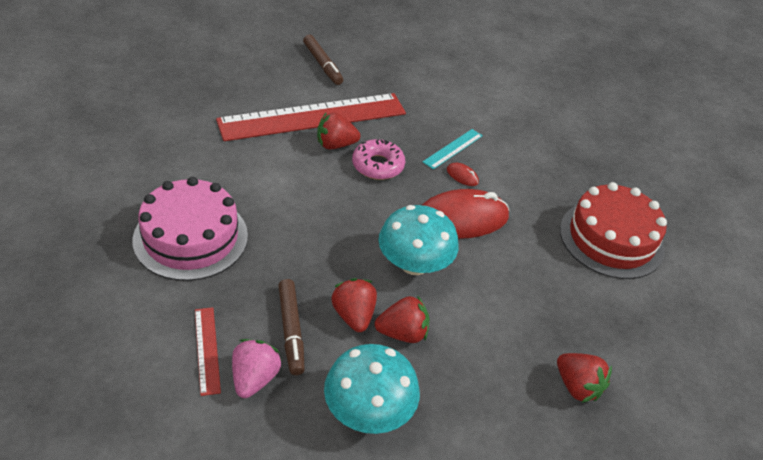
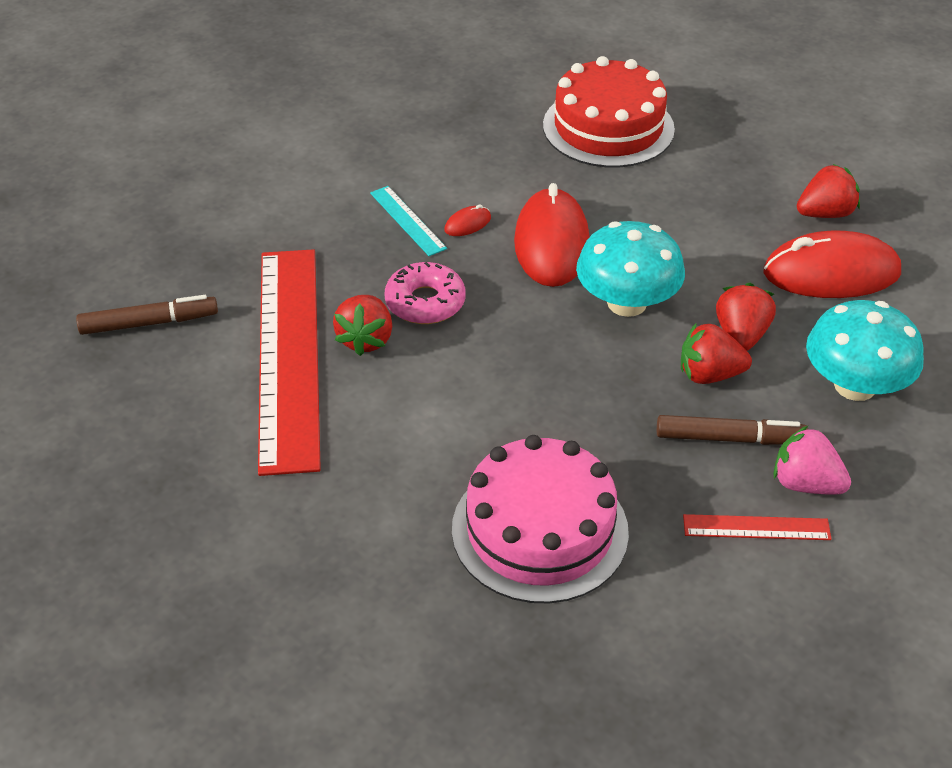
camera: 70 degrees left, 0 degrees up
none -> red mouse [764,231,901,298]

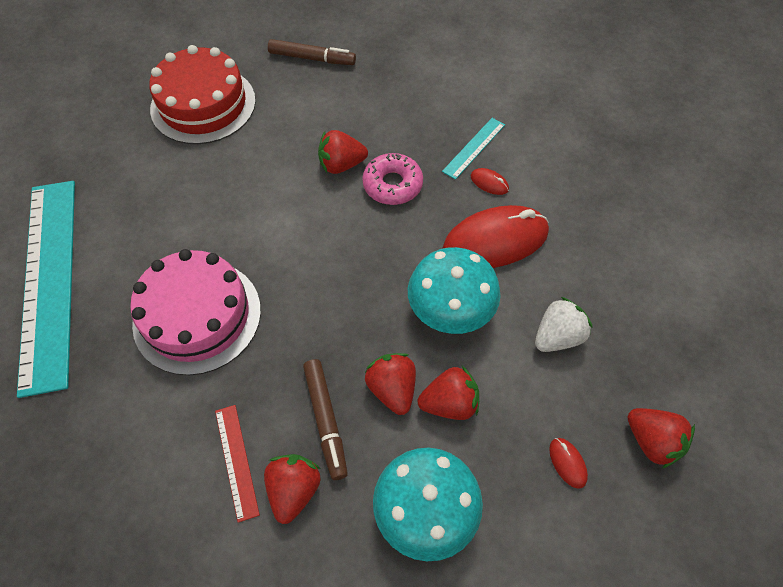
camera: 70 degrees right, 15 degrees up
brown marker [76,295,218,335] -> brown marker turned 45 degrees counterclockwise [268,39,356,65]
red ruler [258,249,321,476] -> none
red cake [543,56,675,167] -> red cake moved to [149,45,256,144]
red mouse [764,231,901,298] -> red mouse [549,438,588,489], size x0.40
pink strawberry [773,426,851,495] -> red strawberry [264,454,321,524]
none -> turquoise ruler [17,181,75,398]
none -> white strawberry [535,297,593,352]

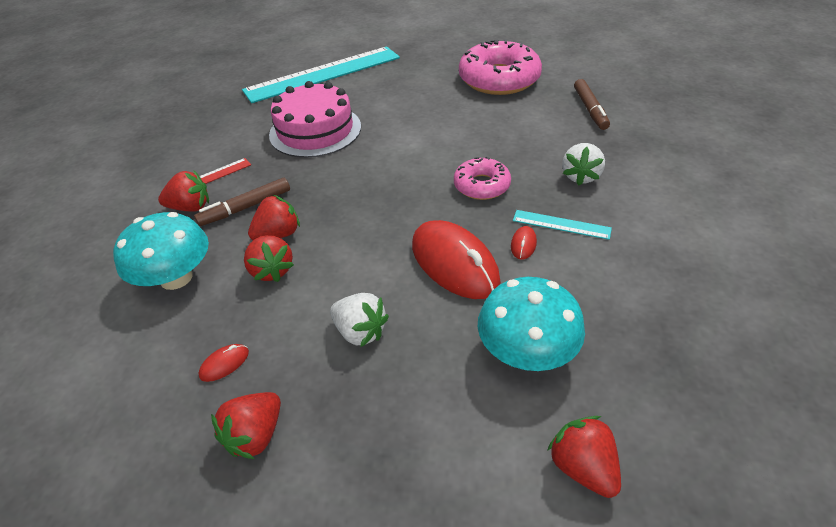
camera: 75 degrees right, 15 degrees down
red cake [149,45,256,144] -> pink donut [459,39,542,95]
red strawberry [318,130,368,174] -> red strawberry moved to [547,416,621,498]
turquoise mushroom [408,247,501,334] -> turquoise mushroom moved to [478,277,585,371]
none -> white strawberry [562,143,605,185]

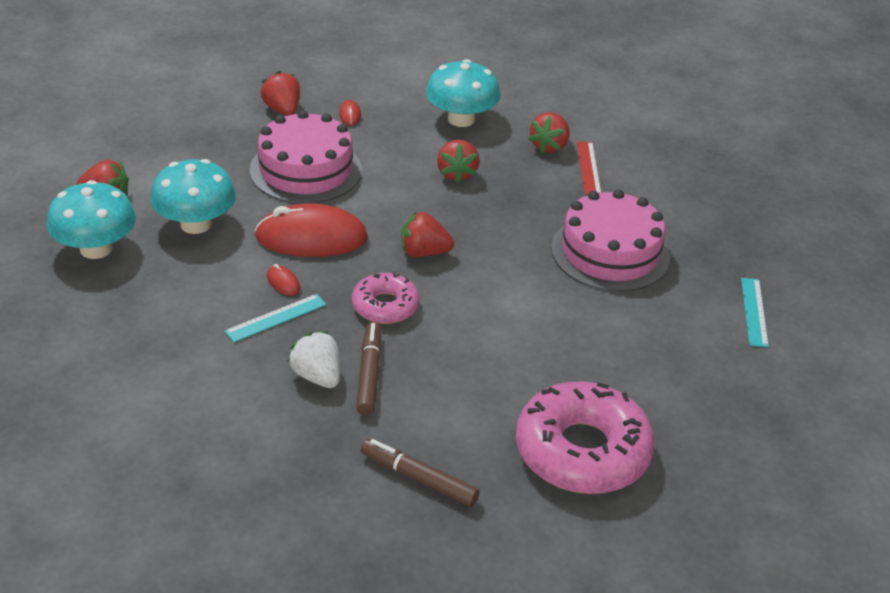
camera: 120 degrees right, 5 degrees down
brown marker [194,178,290,226] -> brown marker moved to [356,322,382,416]
turquoise ruler [242,47,400,103] -> turquoise ruler [741,278,769,347], size x0.41
red strawberry [244,235,294,282] -> red strawberry moved to [401,212,454,257]
white strawberry [330,293,389,347] -> pink cake [250,110,362,204]
none -> turquoise mushroom [47,180,136,259]

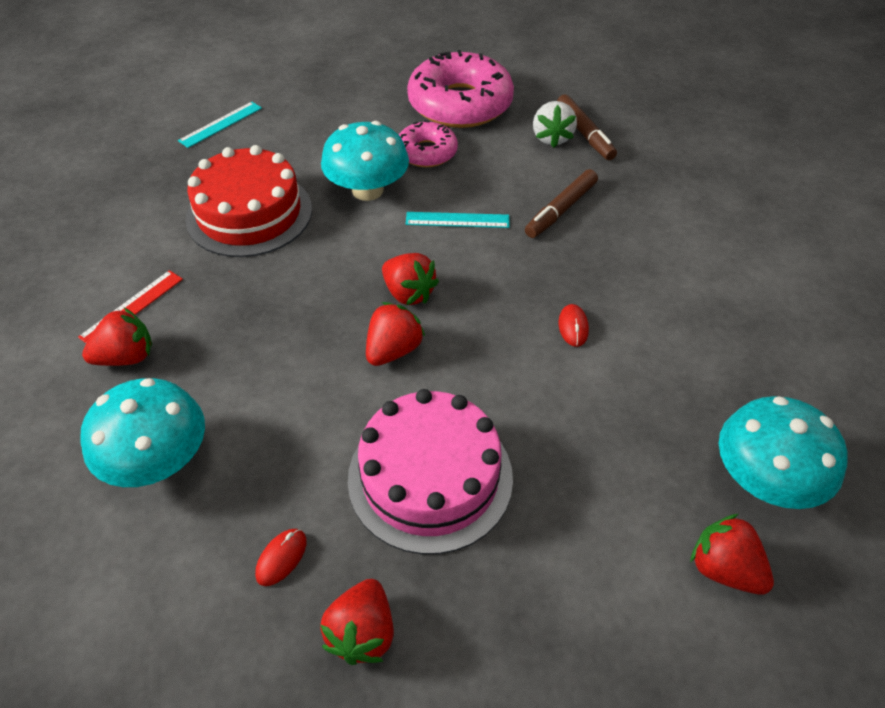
camera: 140 degrees left, 10 degrees up
turquoise mushroom [150,159,236,234] -> turquoise mushroom moved to [321,121,409,201]
turquoise ruler [225,294,326,342] -> turquoise ruler moved to [406,212,510,228]
red mouse [255,203,368,257] -> none
white strawberry [288,331,340,388] -> white strawberry moved to [533,101,577,148]
pink donut [352,272,420,324] -> pink donut moved to [399,120,458,167]
red strawberry [437,140,480,183] -> red strawberry moved to [366,302,425,366]
pink cake [551,189,670,292] -> red cake [186,145,312,257]

